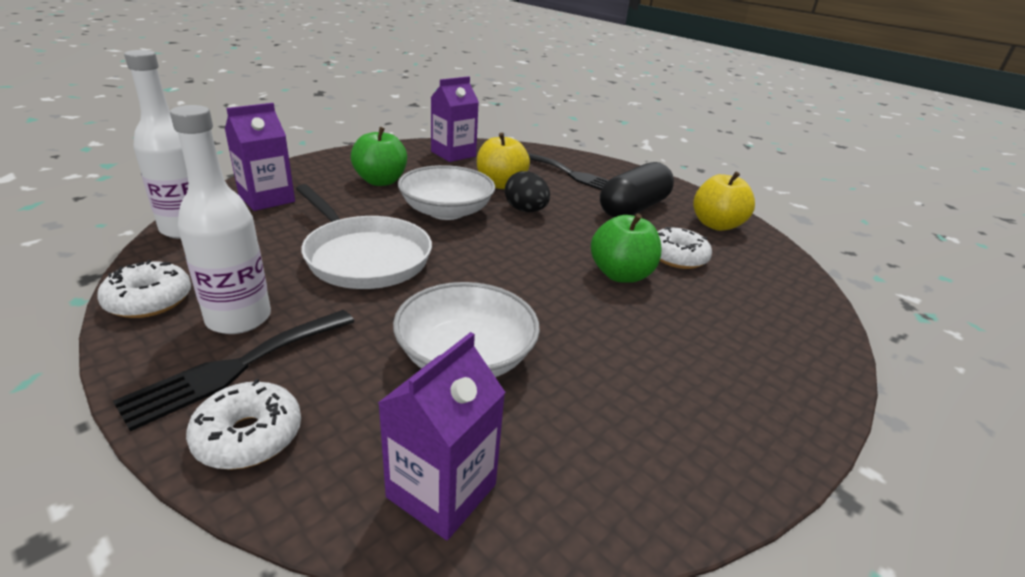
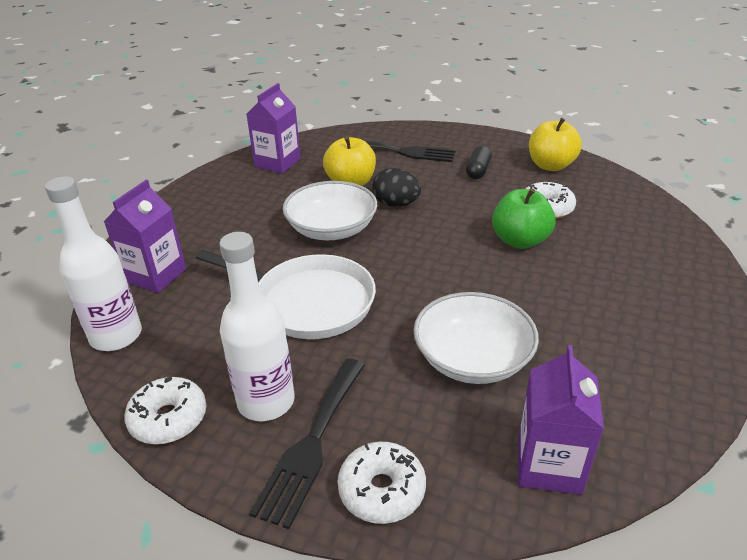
camera: 20 degrees left, 5 degrees up
green apple [351,127,407,186] -> none
black capsule [600,162,674,218] -> black capsule [466,146,492,179], size x0.53

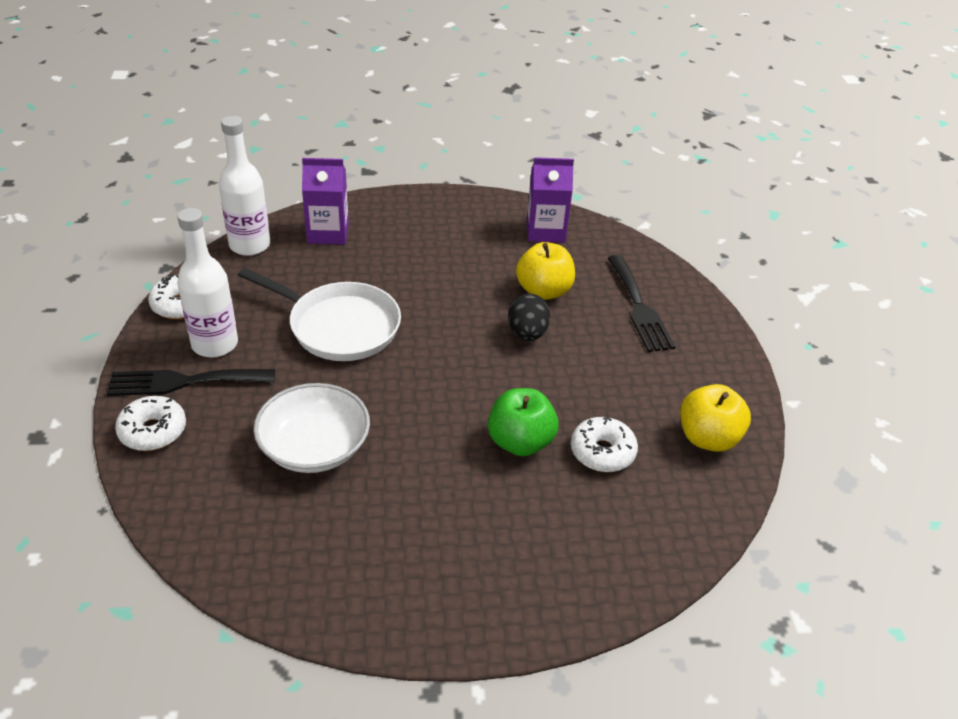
camera: 60 degrees right, 5 degrees up
white pan [195,249,376,339] -> white pan turned 60 degrees counterclockwise [238,268,401,361]
white bowl [283,181,377,240] -> none
black capsule [466,146,492,179] -> none
purple carton [518,345,604,495] -> none

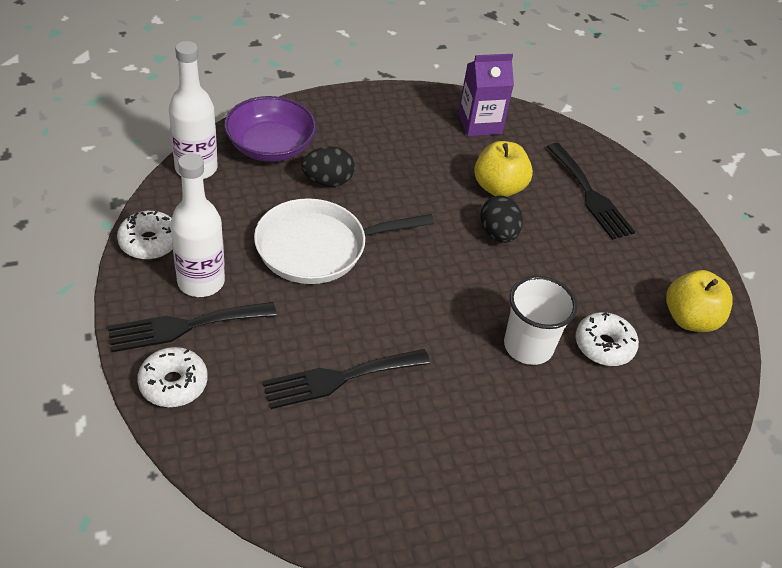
camera: 15 degrees left, 5 degrees up
white pan [238,268,401,361] -> white pan turned 150 degrees clockwise [254,198,434,284]
white bowl [253,383,370,473] -> black fork [262,349,430,409]
purple carton [302,158,349,245] -> purple bowl [224,96,317,162]
green apple [488,388,559,456] -> white cup [504,276,577,365]
none -> black egg [302,146,355,186]

